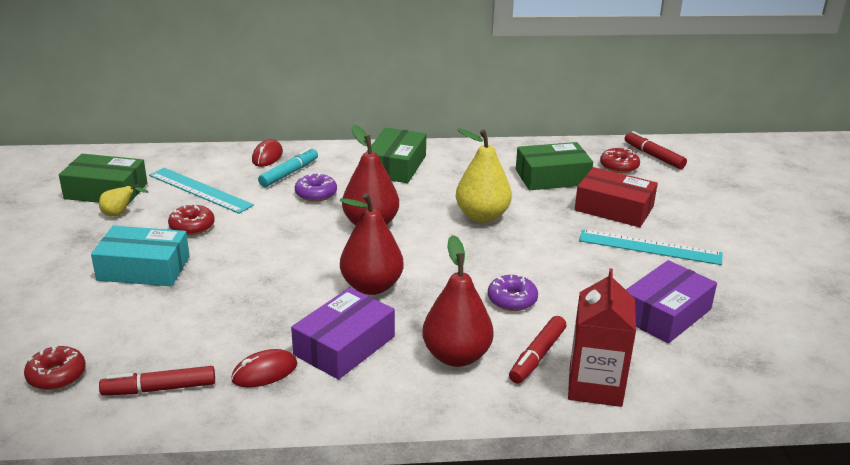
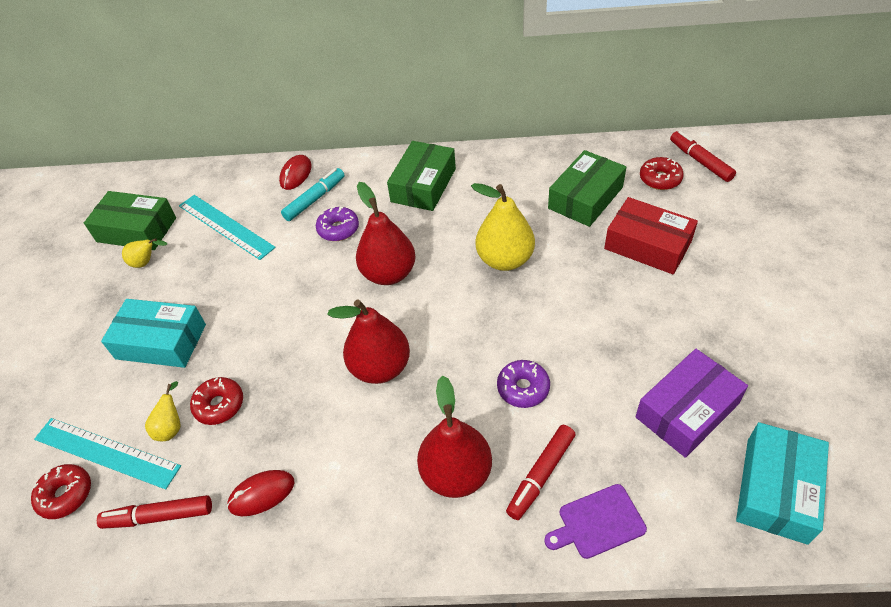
camera: 10 degrees right, 20 degrees up
red donut [168,203,215,235] -> red donut moved to [190,377,243,425]
purple box [291,287,395,380] -> none
green box [516,142,593,190] -> green box turned 45 degrees counterclockwise [548,150,626,227]
red carton [568,268,636,407] -> purple cutting board [544,484,647,559]
turquoise ruler [579,229,722,265] -> turquoise ruler moved to [34,418,181,489]
none -> yellow pear [145,381,181,441]
none -> turquoise box [736,422,829,545]

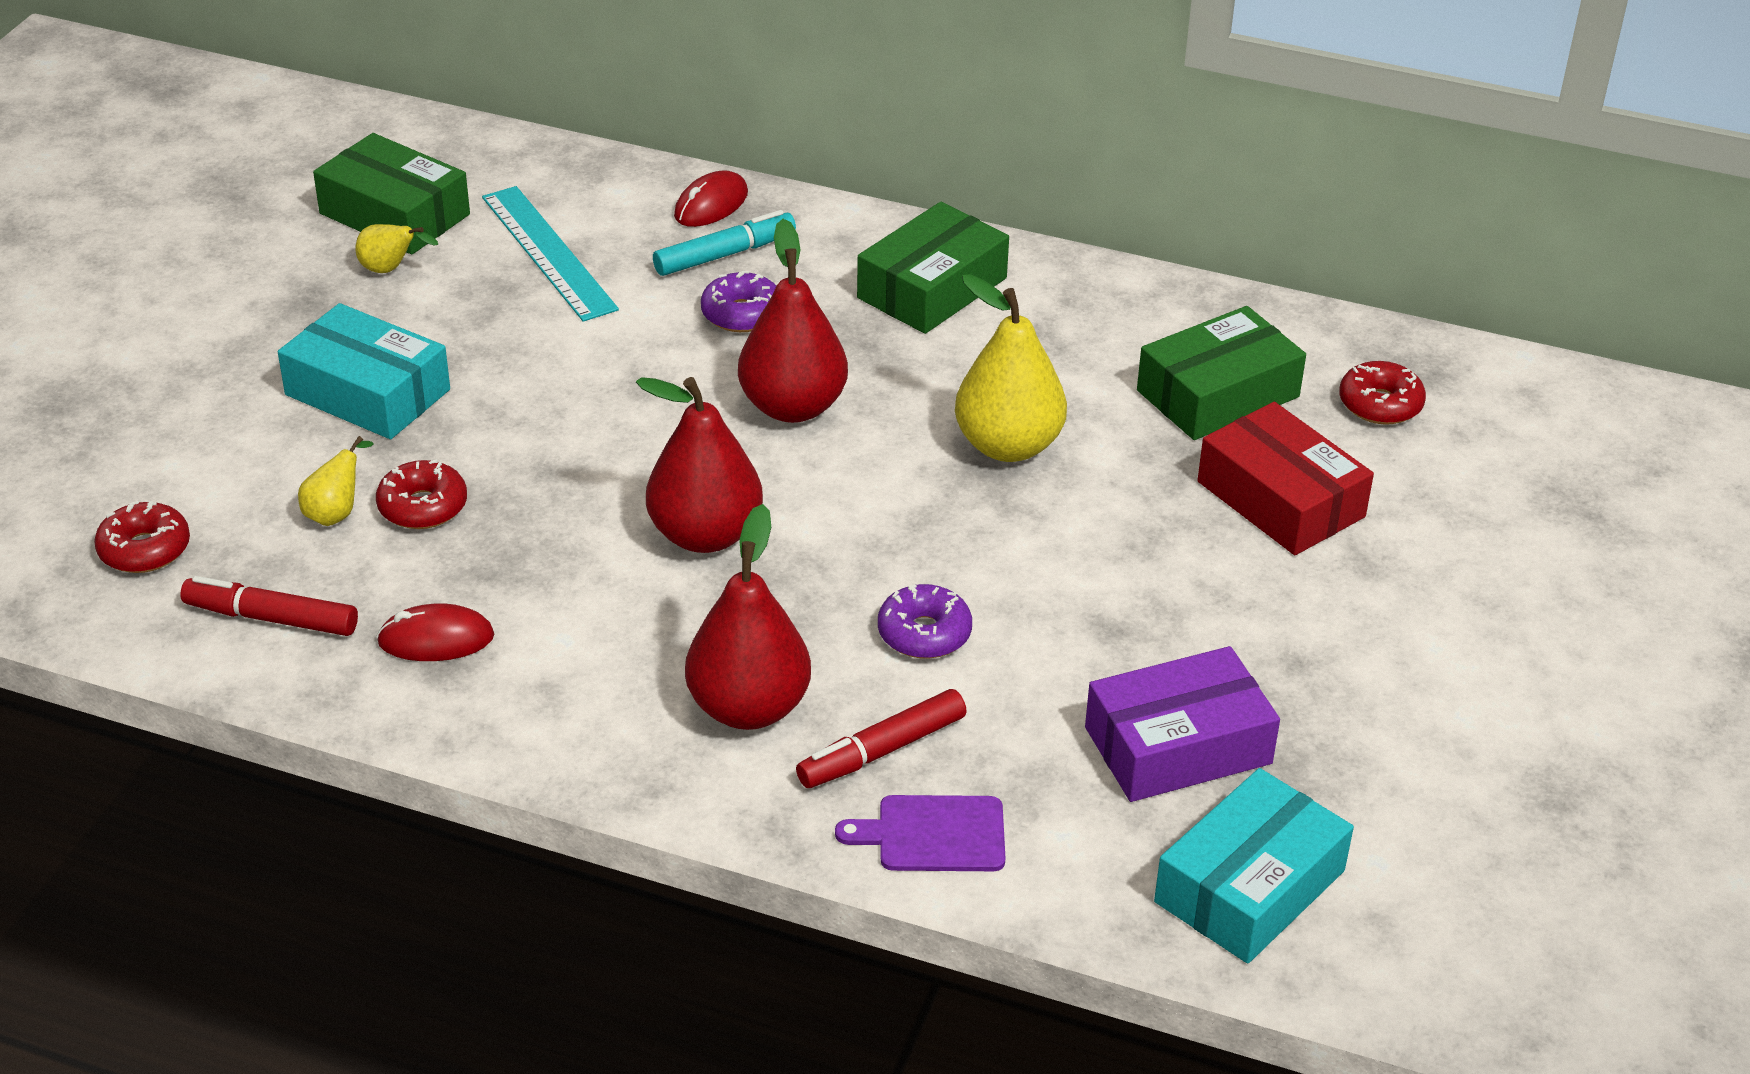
camera: 15 degrees right, 10 degrees down
turquoise ruler [34,418,181,489] -> none
red marker [670,131,736,182] -> none

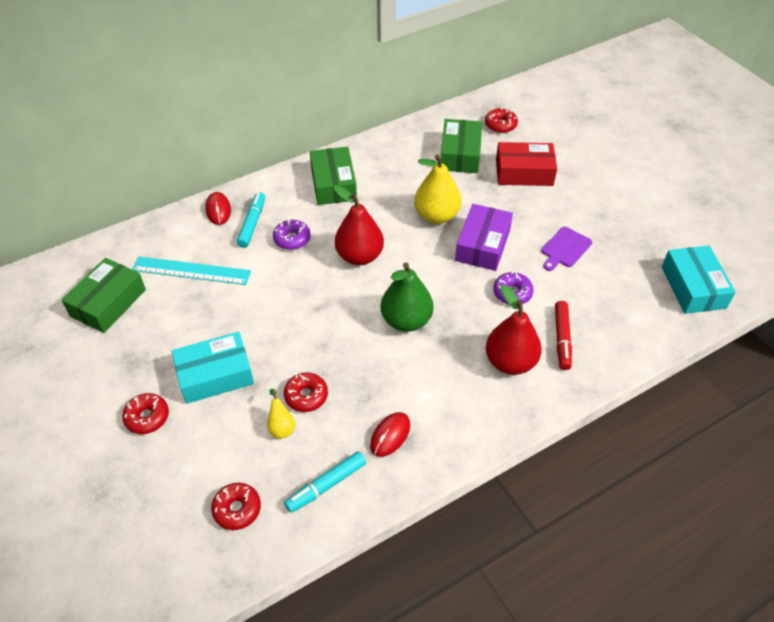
camera: 50 degrees left, 10 degrees up
red marker [180,576,358,636] -> turquoise marker [284,451,366,513]
green box [313,133,470,254] -> green box turned 45 degrees counterclockwise [61,258,146,333]
yellow pear [355,224,438,273] -> none
red pear [636,377,763,553] -> green pear [381,262,433,332]
purple cutting board [835,795,1005,871] -> purple cutting board moved to [542,227,592,271]
purple box [1085,646,1280,802] -> purple box moved to [455,204,513,271]
none -> red donut [122,393,169,434]

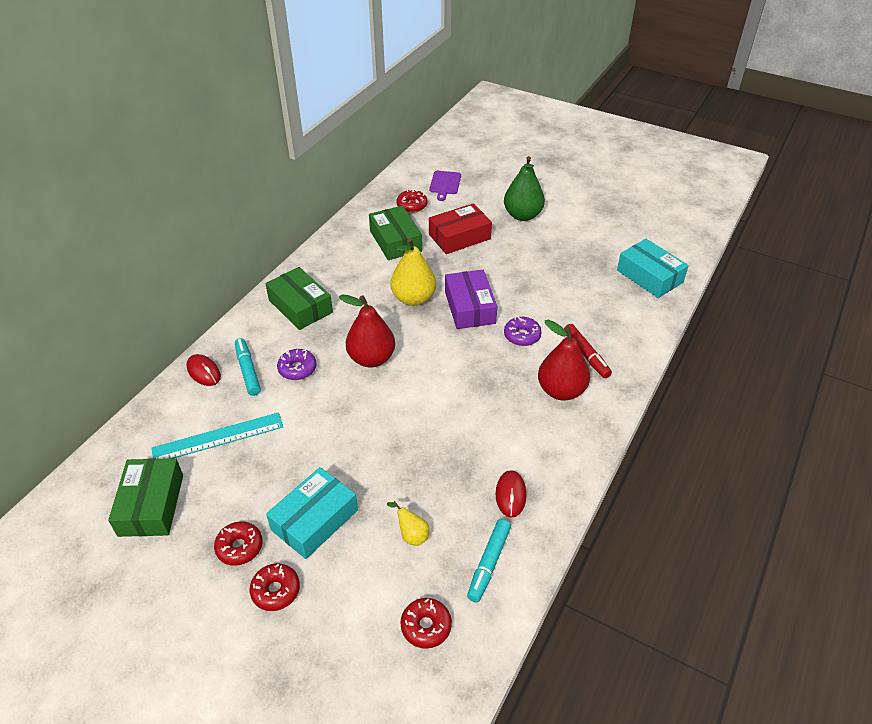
camera: 30 degrees left, 5 degrees down
red donut [284,372,328,412] -> red donut moved to [214,521,263,566]
green pear [381,262,433,332] -> green pear moved to [504,156,545,221]
purple cutting board [542,227,592,271] -> purple cutting board moved to [429,171,461,201]

